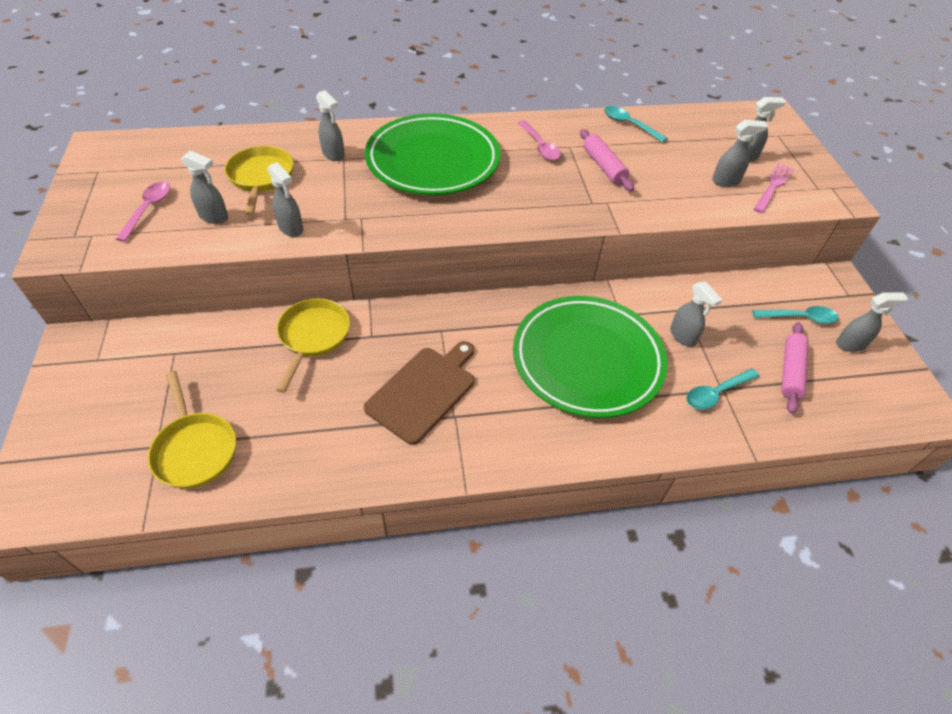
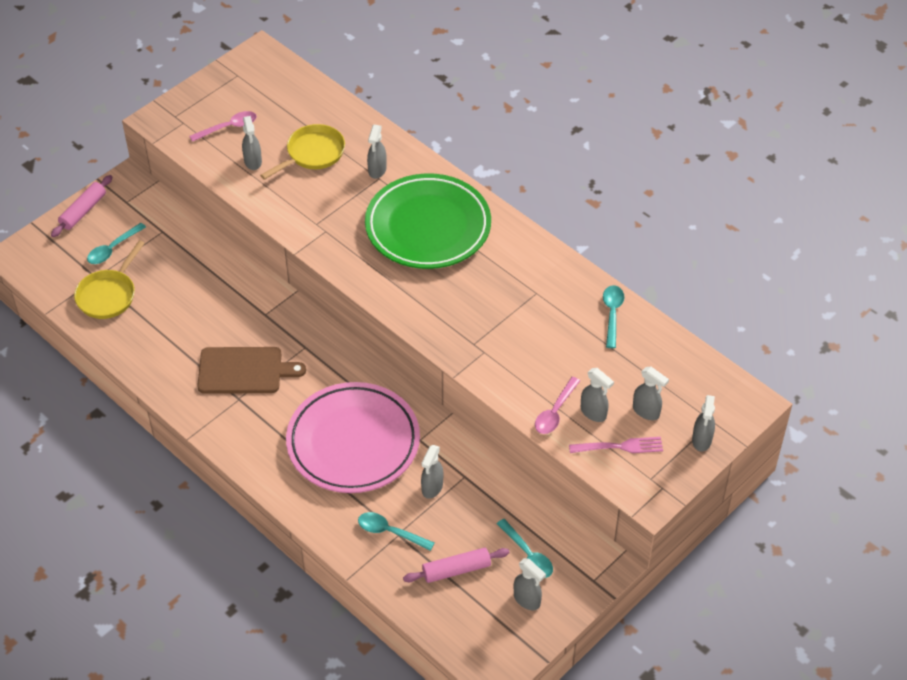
camera: 55 degrees right, 0 degrees up
grey spray bottle [267,162,303,237] -> grey spray bottle moved to [692,395,715,452]
yellow pan [276,298,350,393] -> none
green plate [513,296,668,418] -> pink plate [286,382,420,493]
pink spoon [518,120,561,160] -> pink spoon moved to [535,377,580,434]
pink rolling pin [580,129,634,192] -> pink rolling pin moved to [51,175,112,237]
none -> turquoise spoon [87,223,146,264]

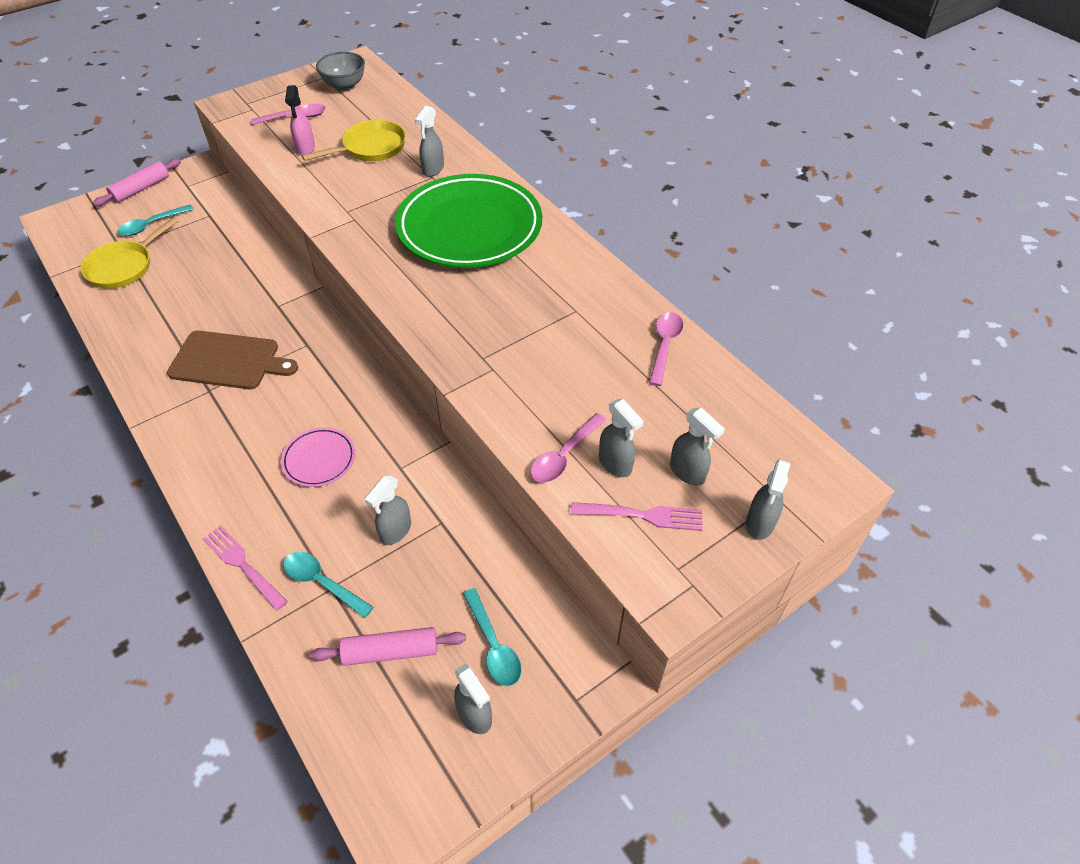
camera: 10 degrees right, 0 degrees up
grey spray bottle [242,116,262,170] -> pink spray bottle [285,85,315,155]
pink plate [286,382,420,493] -> pink plate [281,427,355,487], size x0.44
turquoise spoon [603,285,624,348] -> pink spoon [649,312,683,386]
none -> pink fork [203,526,288,611]
none -> grey bowl [316,52,365,91]

